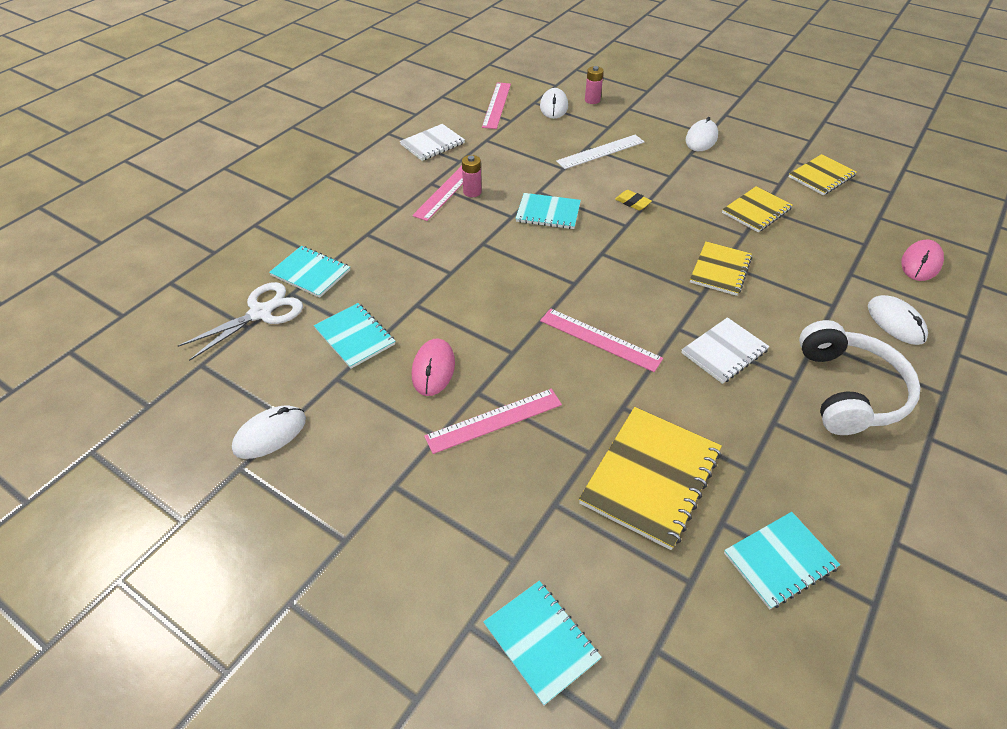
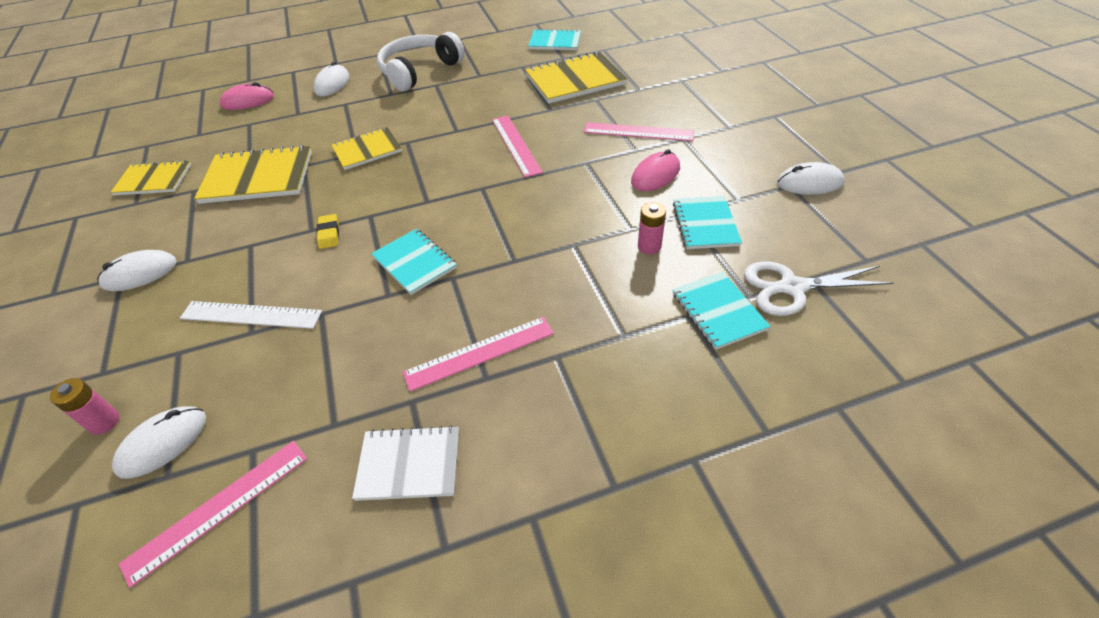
camera: 140 degrees left, 0 degrees up
pink battery [462,155,482,197] -> pink battery moved to [638,202,666,255]
turquoise notebook [483,581,602,706] -> none
white notebook [681,317,770,384] -> none
yellow notebook [722,186,793,232] -> yellow notebook [194,145,312,204], size x1.58

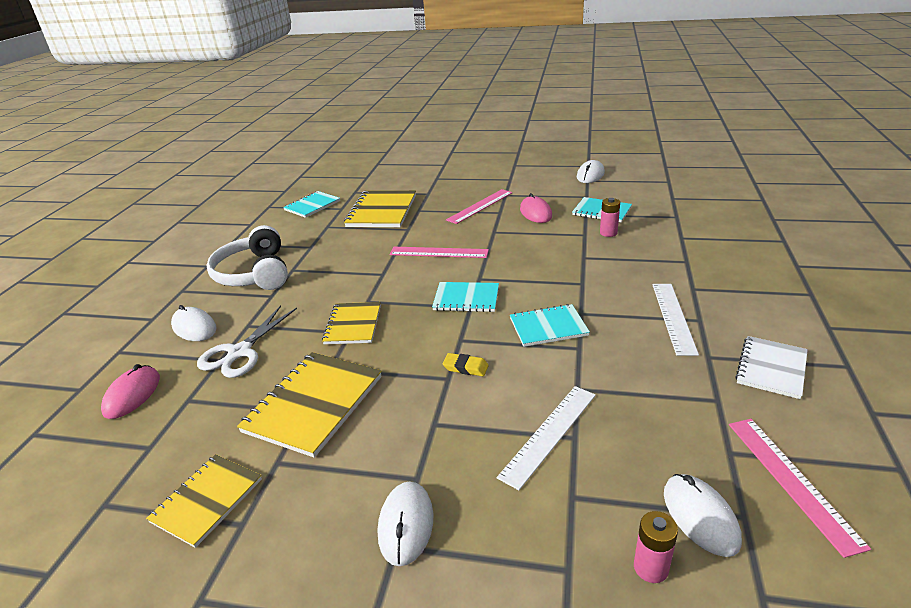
camera: 60 degrees left, 15 degrees down
pink ruler [402,317,554,392] -> white ruler [652,284,699,356]
turquoise notebook [673,272,770,350] -> turquoise notebook moved to [432,282,499,312]
white scissors [744,261,893,316] -> white scissors moved to [197,305,297,378]

